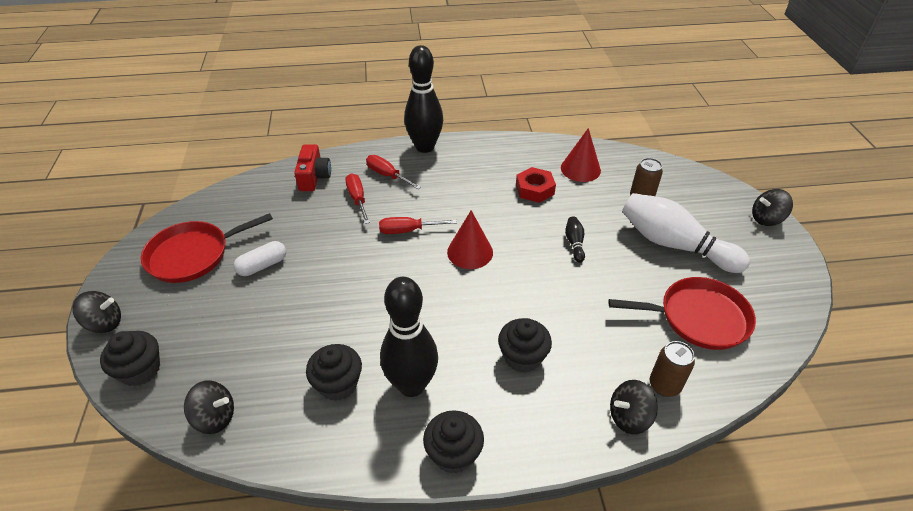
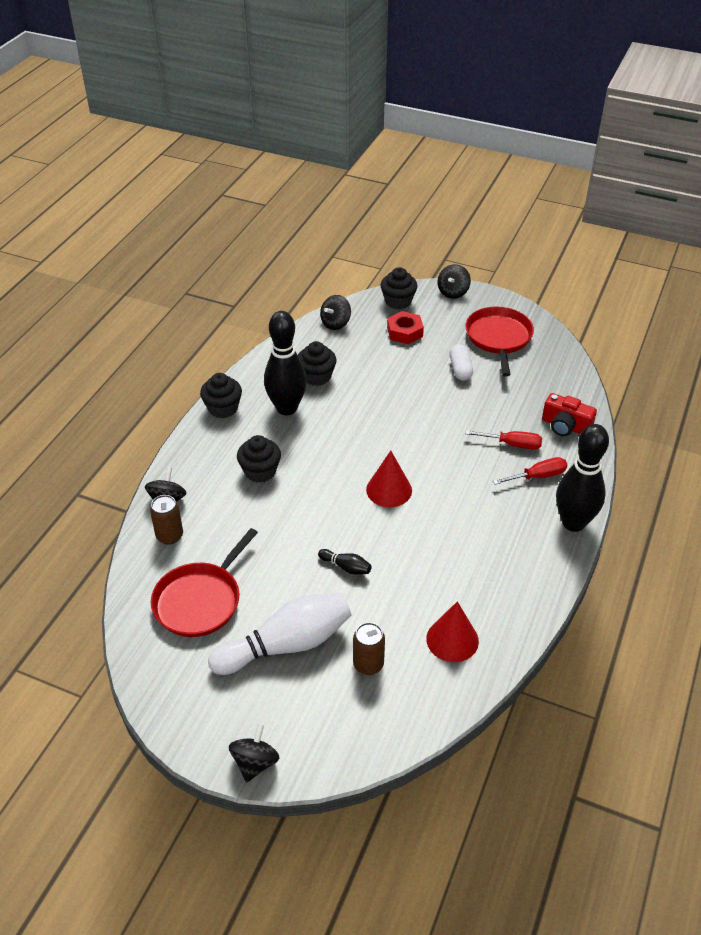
camera: 120 degrees right, 0 degrees up
red screwdriver [379,217,457,234] -> none
red nut [516,167,556,203] -> red nut moved to [387,311,424,344]

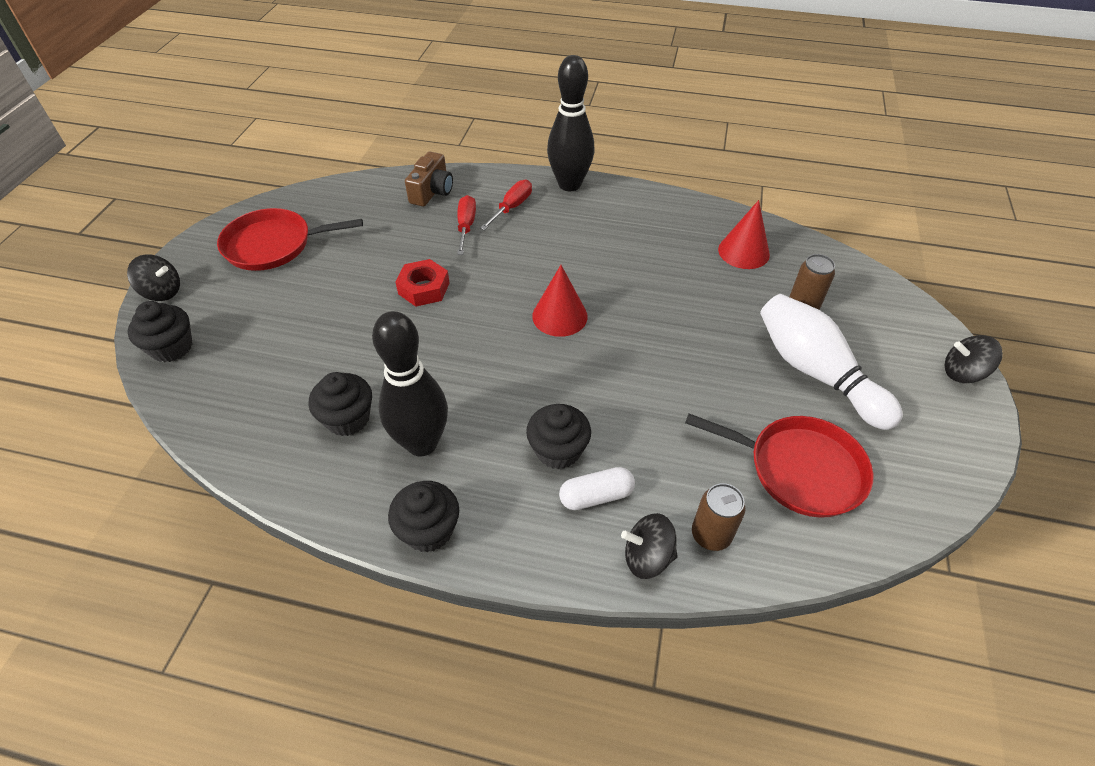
camera: 100 degrees left, 5 degrees up
black bowling pin [318,549,372,575] -> none
black spinning top [320,295,351,330] -> none
red nut [387,311,424,344] -> red nut moved to [395,259,450,307]
white capsule [449,344,473,381] -> white capsule moved to [559,467,635,510]
red screwdriver [493,457,568,485] -> red screwdriver turned 60 degrees clockwise [480,180,532,230]
red camera [542,393,597,436] -> brown camera [405,152,453,206]

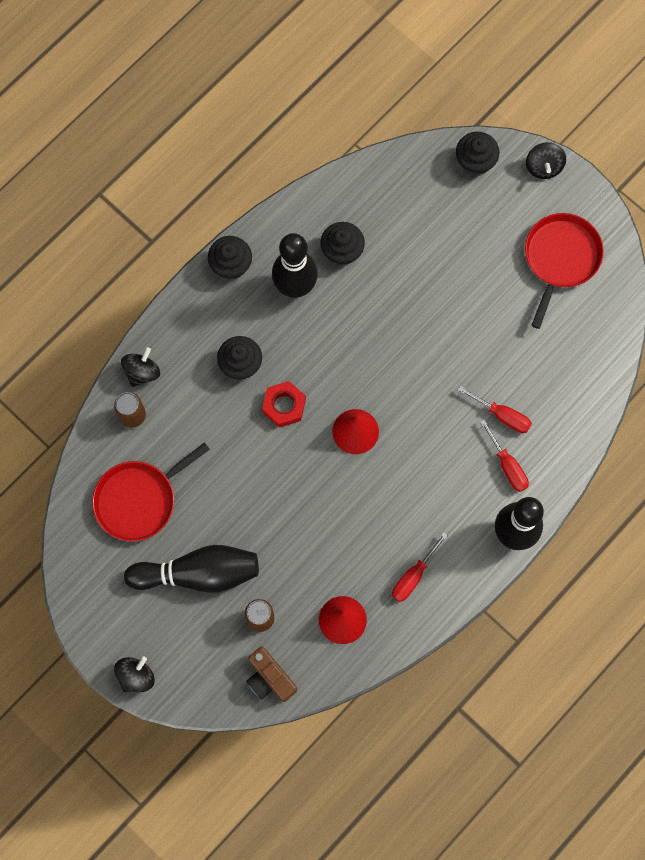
camera: 120 degrees right, 25 degrees up
black spinning top [127,254,180,301] -> black spinning top turned 45 degrees counterclockwise [526,142,566,179]
red nut [395,259,450,307] -> red nut moved to [262,381,306,428]
brown camera [405,152,453,206] -> brown camera moved to [246,647,297,702]
white capsule [559,467,635,510] -> none
white bowling pin [760,294,903,430] -> black bowling pin [124,545,259,593]
none -> red screwdriver [392,532,448,602]

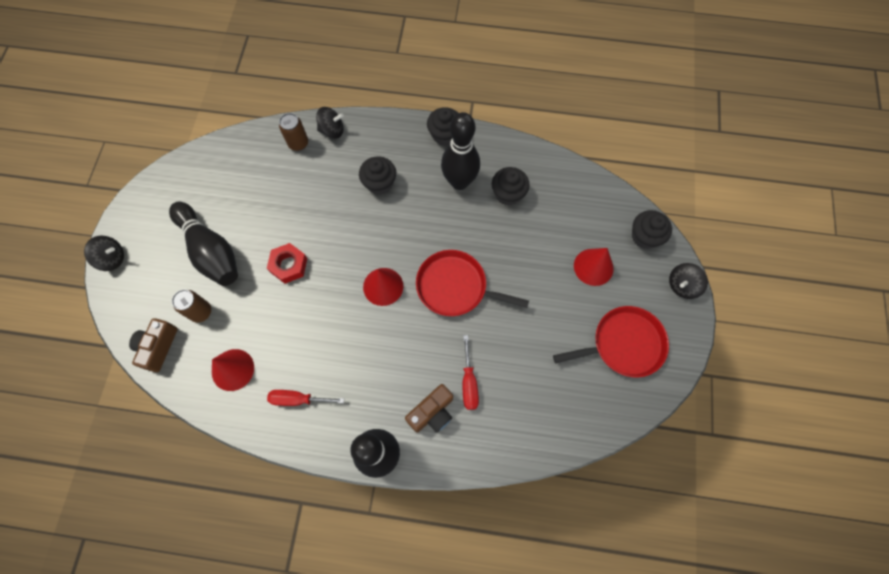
camera: 55 degrees right, 5 degrees down
red pan [92,442,210,542] -> red pan moved to [416,250,529,316]
red nut [262,381,306,428] -> red nut moved to [267,243,307,284]
red screwdriver [480,419,529,492] -> brown camera [405,384,453,433]
none -> red cone [574,248,614,286]

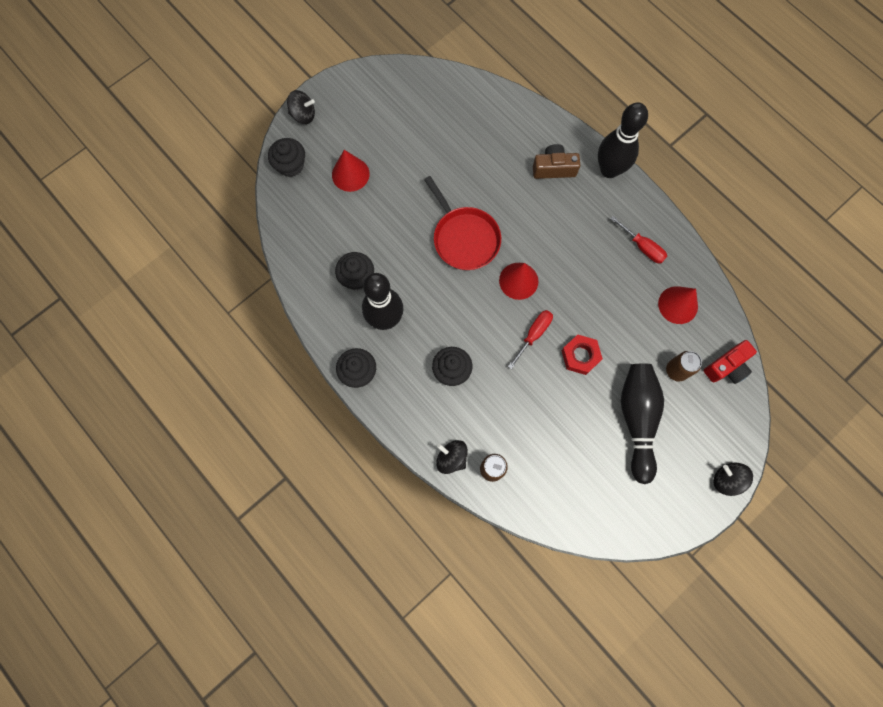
camera: 140 degrees left, 5 degrees up
brown camera [129,318,178,372] -> red camera [704,340,757,384]
red screwdriver [463,335,479,410] -> red screwdriver moved to [508,310,553,369]
red pan [553,306,669,377] -> none

